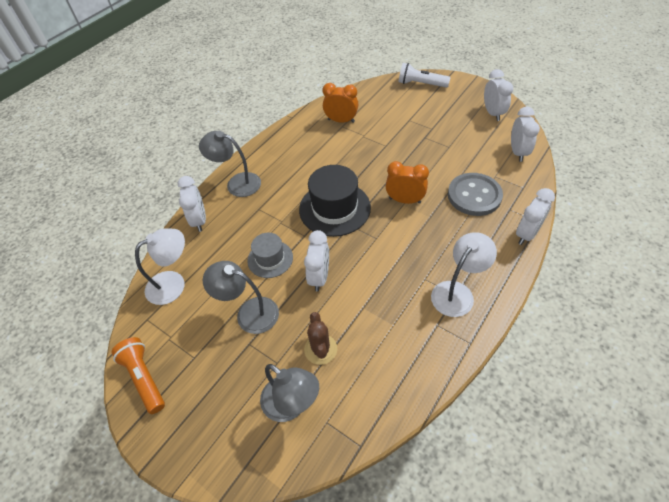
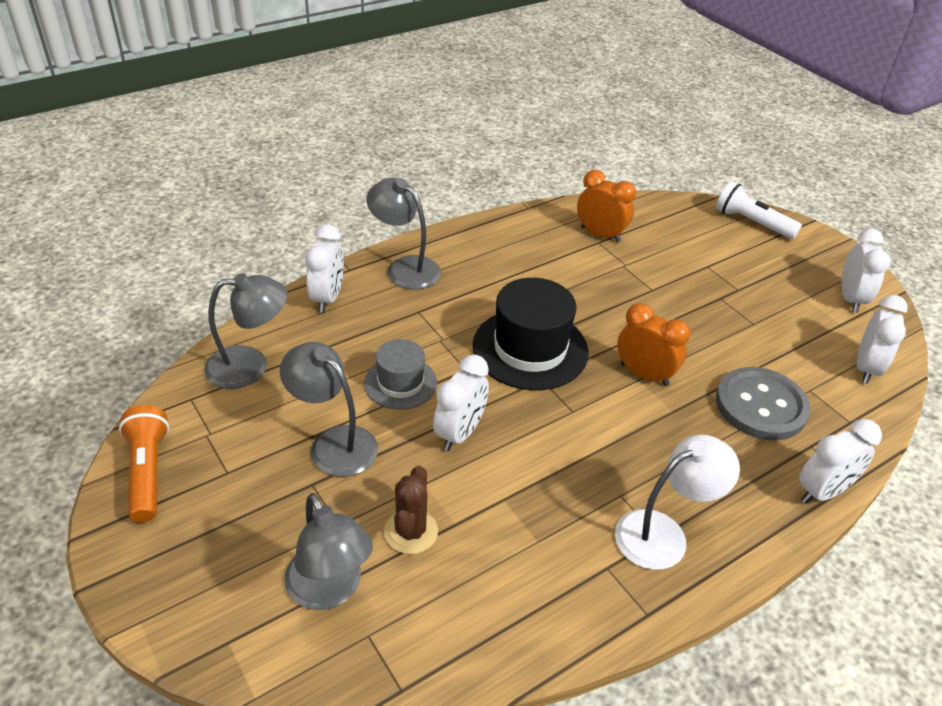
camera: 15 degrees right, 10 degrees down
white lamp [135,228,185,305] -> grey lamp [204,273,288,389]

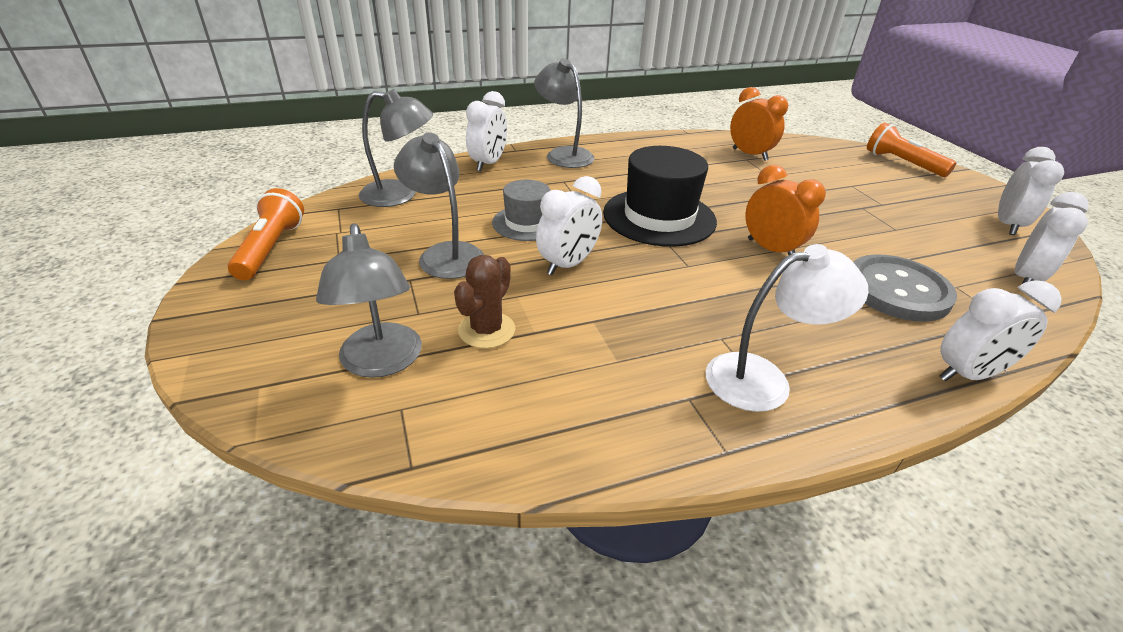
camera: 15 degrees right, 5 degrees down
white flashlight [716,181,802,239] -> orange flashlight [867,122,956,177]

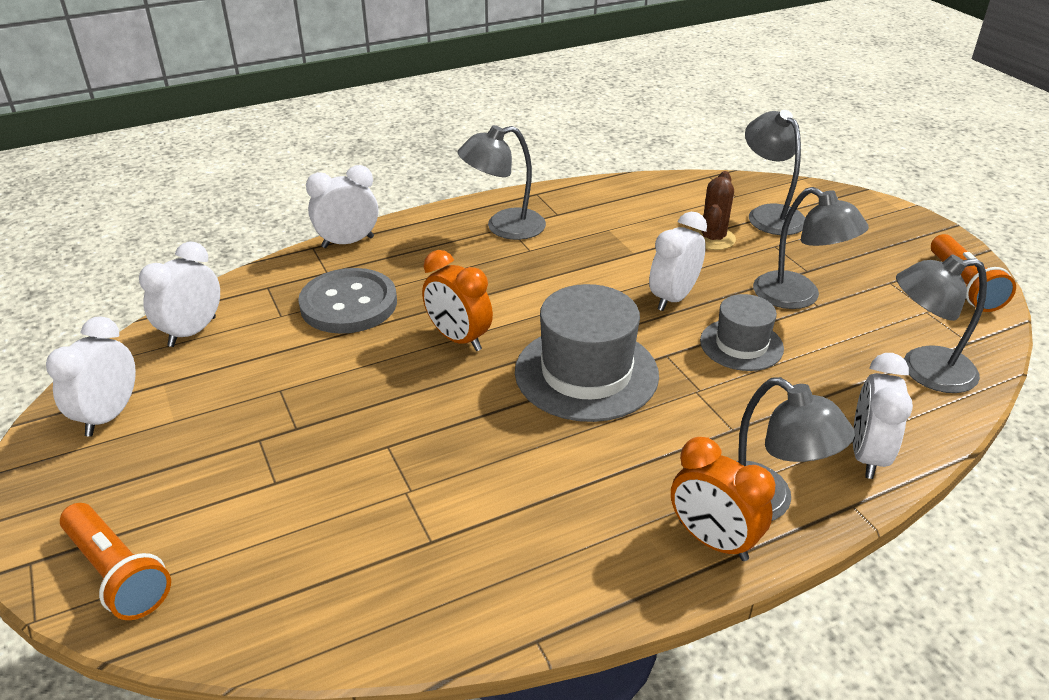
camera: 175 degrees right, 0 degrees up
black hat [603,146,717,247] -> grey hat [515,284,659,422]
white lamp [706,244,868,412] -> grey lamp [458,125,546,240]
orange clock [730,87,788,161] -> orange clock moved to [671,437,775,561]

